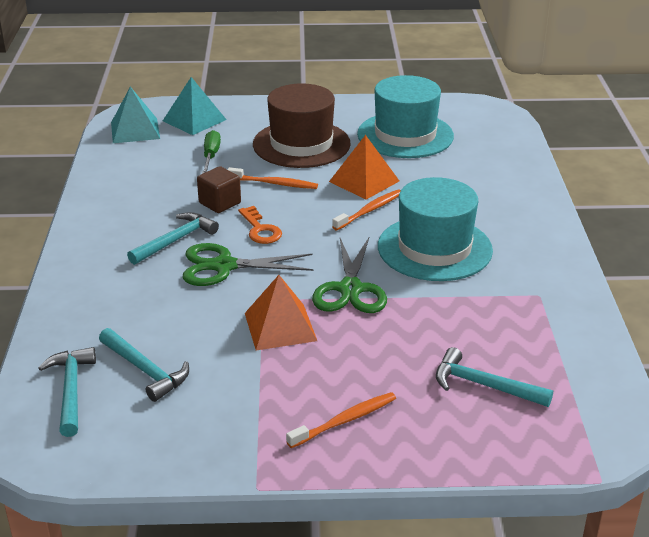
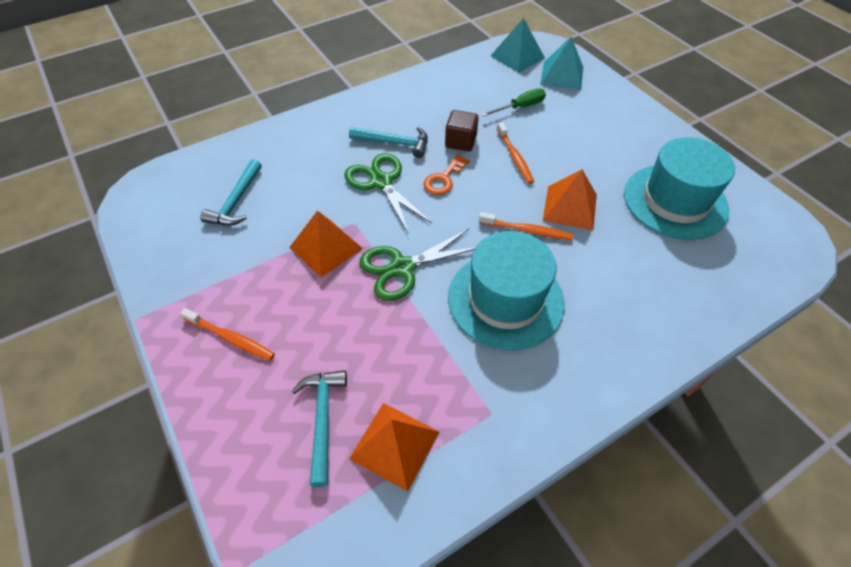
camera: 60 degrees right, 20 degrees up
turquoise hammer [38,347,96,437] -> none
brown hat [253,84,351,168] -> none
none -> orange pyramid [349,403,439,492]

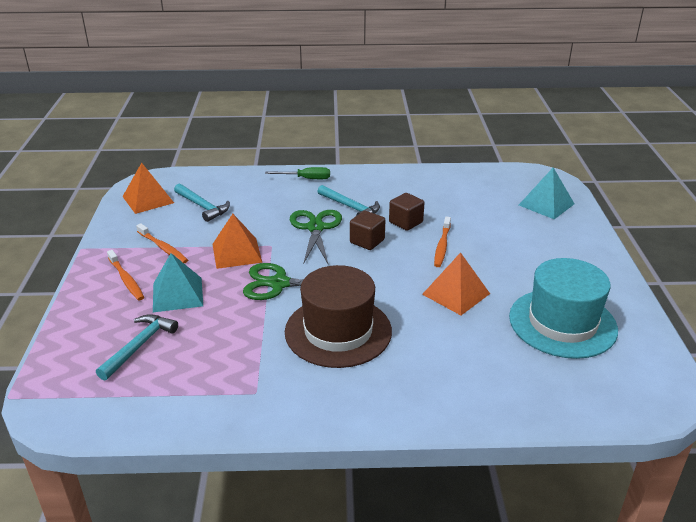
camera: 30 degrees right, 20 degrees down
turquoise hammer [200,159,262,226] -> turquoise hammer turned 90 degrees counterclockwise [174,184,230,222]
orange pyramid [349,403,439,492] -> orange pyramid moved to [122,163,174,214]
orange key [423,155,470,195] -> brown cube [350,211,385,250]
turquoise hat [448,231,565,350] -> brown hat [285,265,392,368]
orange toothbrush [479,212,573,240] -> orange toothbrush moved to [136,223,188,263]
green screwdriver [482,88,546,116] -> green screwdriver moved to [265,167,330,179]
turquoise pyramid [491,18,545,73] -> turquoise pyramid moved to [153,253,203,312]

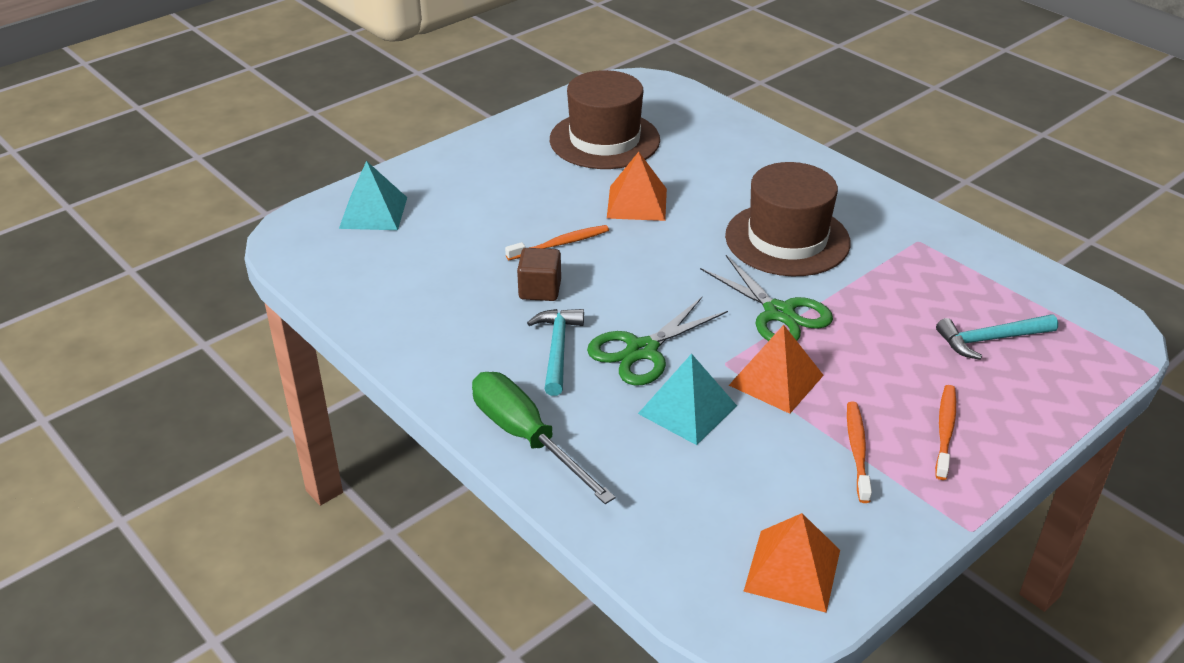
camera: 130 degrees left, 5 degrees up
turquoise pyramid [153,253,203,312] -> turquoise pyramid moved to [638,354,737,445]
turquoise hammer [174,184,230,222] -> none
green screwdriver [265,167,330,179] -> green screwdriver [472,372,615,504], size x1.69
brown cube [350,211,385,250] -> none
turquoise hat [509,258,618,359] -> brown hat [550,70,660,169]

